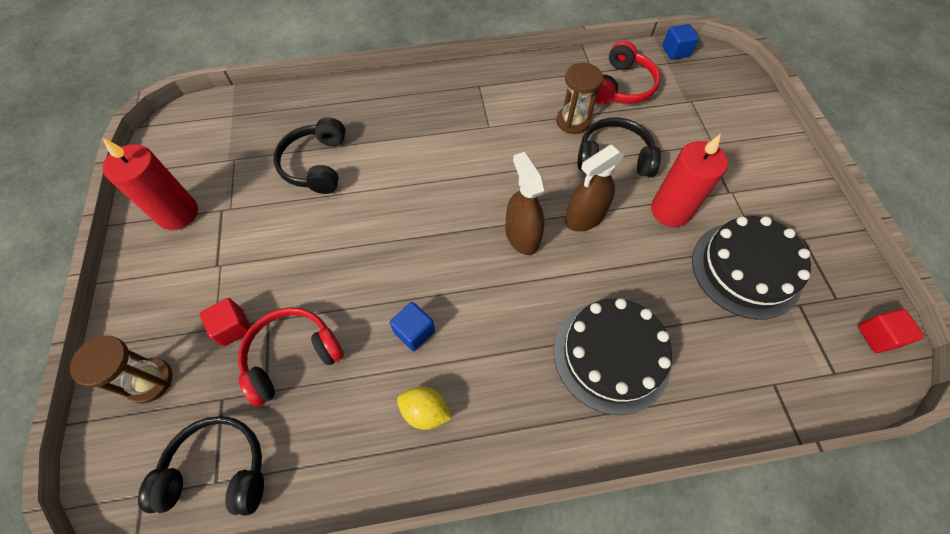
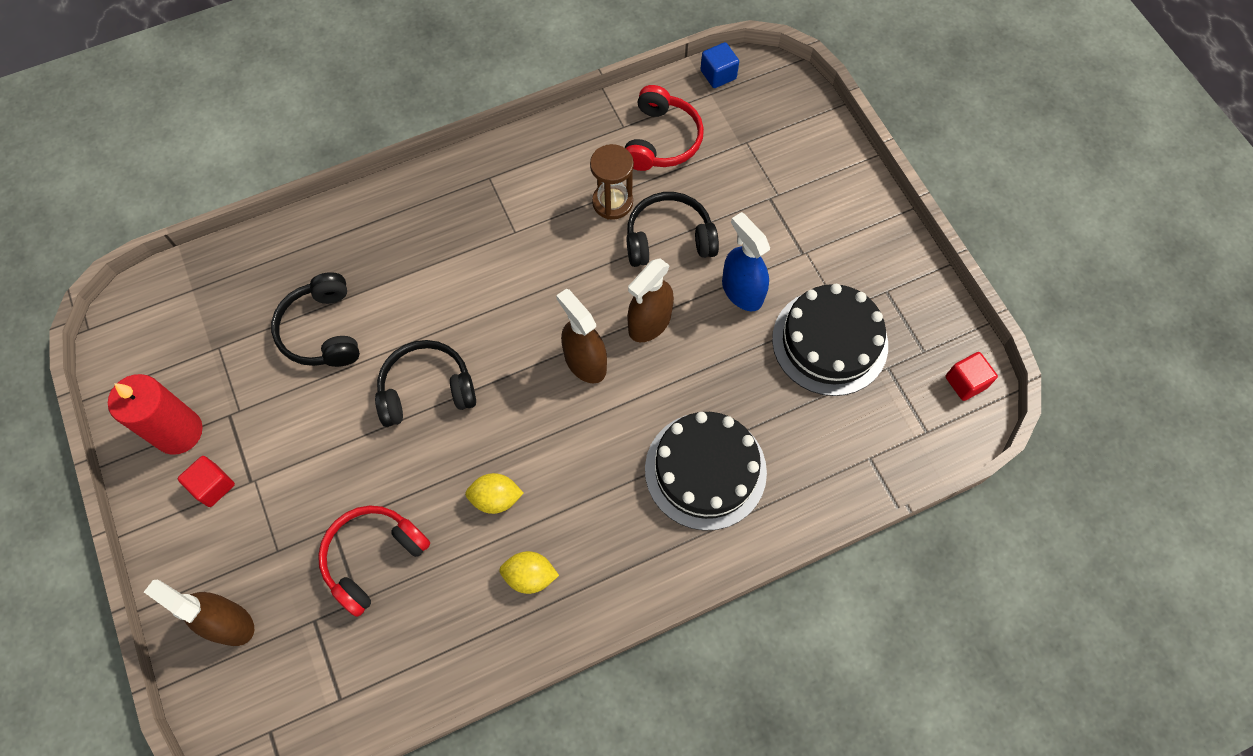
camera: 15 degrees left, 5 degrees up
brown hourglass [70,335,173,404] -> brown spray bottle [144,580,254,646]
black headphones [138,416,264,516] -> black headphones moved to [375,340,476,427]
red cube [200,298,251,346] -> red cube moved to [178,456,235,507]
blue cube [390,302,435,351] -> yellow lemon [465,473,523,514]
red candle [651,134,728,227] -> blue spray bottle [722,212,770,311]

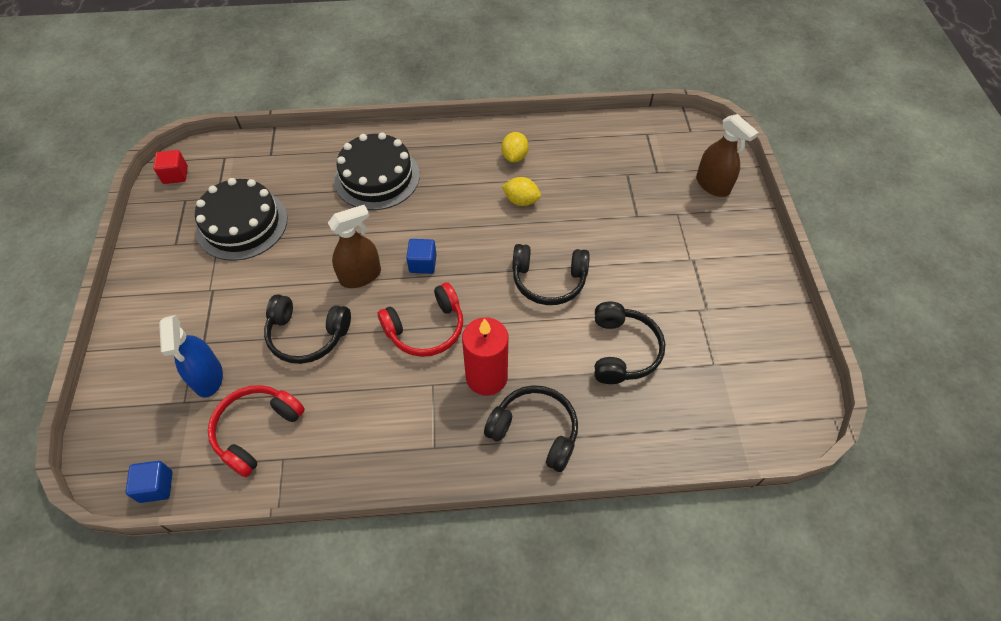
camera: 160 degrees left, 10 degrees down
red candle [108,374,202,455] -> red candle moved to [462,317,508,396]
red cube [178,456,235,507] -> none
red headphones [318,505,430,617] -> red headphones moved to [378,283,463,357]
yellow lemon [499,551,559,594] -> yellow lemon turned 75 degrees clockwise [501,132,529,162]
brown spray bottle [556,289,607,383] -> blue cube [406,239,437,274]
brown hourglass [590,144,634,220] -> none
blue spray bottle [722,212,770,311] -> blue spray bottle moved to [159,315,223,398]
none -> black headphones [484,385,578,472]

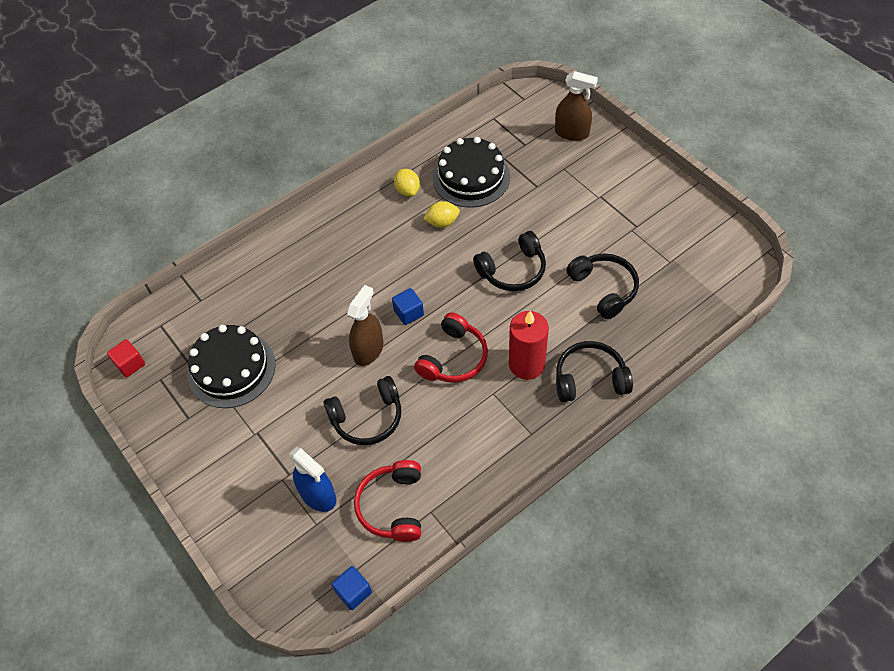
camera: 30 degrees left, 0 degrees up
black cake [334,132,420,210] -> black cake moved to [433,137,510,208]

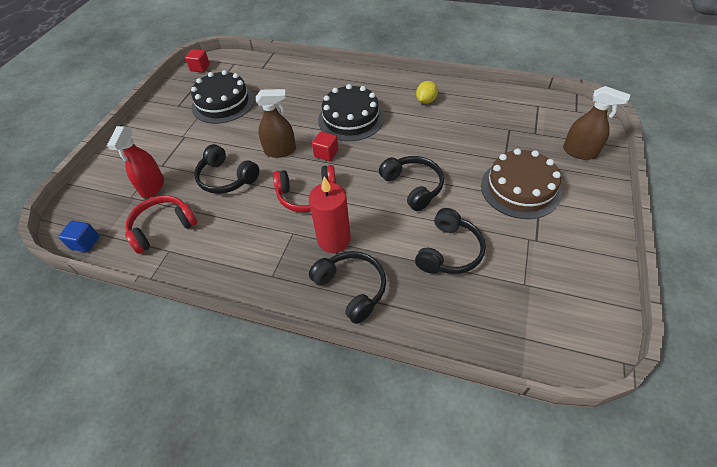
camera: 55 degrees right, 5 degrees down
blue spray bottle [289,447,336,512] -> red spray bottle [107,126,164,198]
blue cube [392,288,424,325] -> red cube [312,131,338,161]
yellow lemon [423,201,460,228] -> none
black cake [433,137,510,208] -> black cake moved to [318,84,384,141]
black headphones [473,231,546,291] -> black headphones turned 150 degrees counterclockwise [379,156,444,211]
brown spray bottle [555,71,598,141] -> brown spray bottle turned 45 degrees counterclockwise [563,86,630,160]
none -> brown cake [481,149,561,219]

